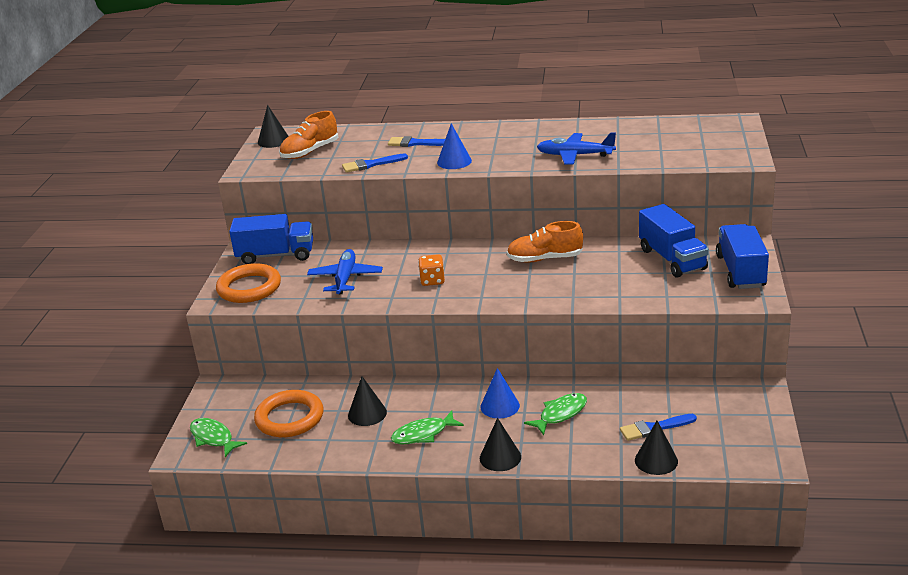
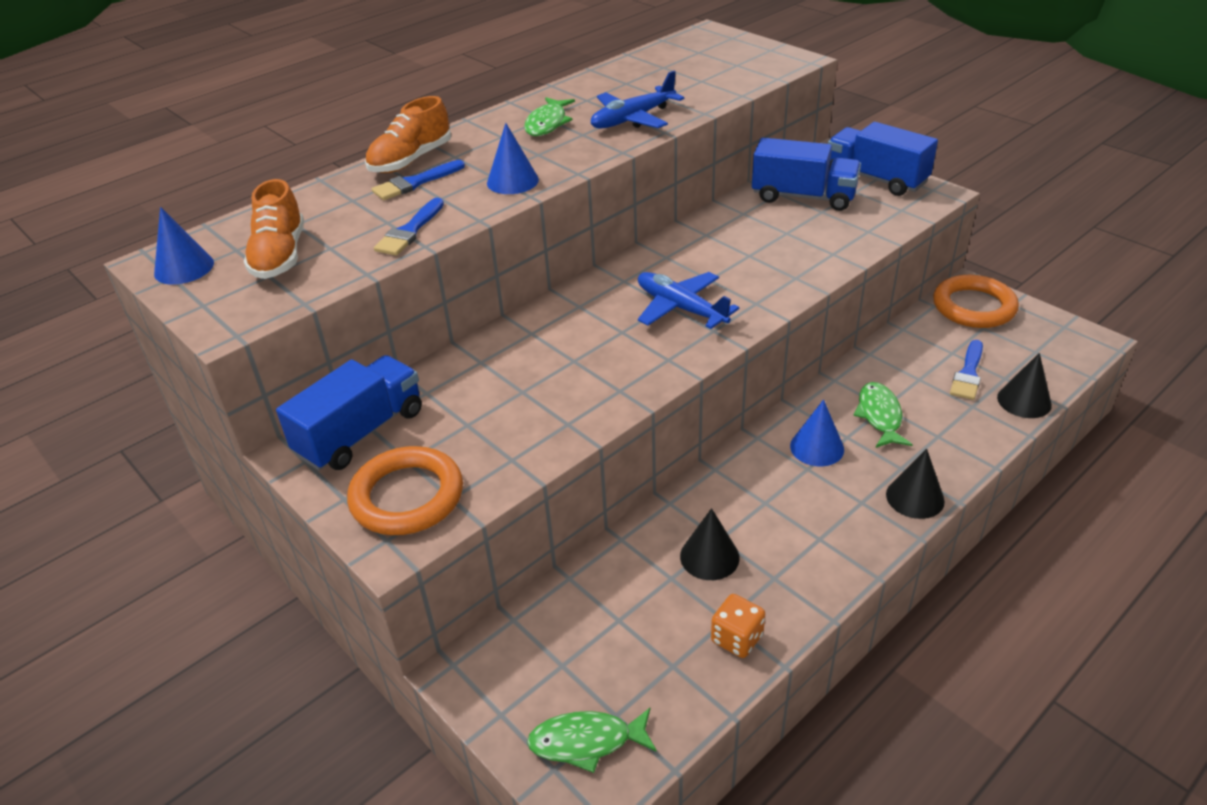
camera: 50 degrees left, 10 degrees up
orange ring [254,390,323,437] -> orange ring moved to [933,275,1019,328]
black cone [258,105,288,148] -> blue cone [154,207,214,285]
blue plane [307,249,383,294] -> blue plane moved to [638,272,739,329]
green fish [391,411,464,444] -> green fish moved to [524,97,575,136]
orange dice [418,254,445,286] -> orange dice moved to [711,594,765,658]
orange shoe [507,221,583,263] -> orange shoe moved to [365,96,451,173]

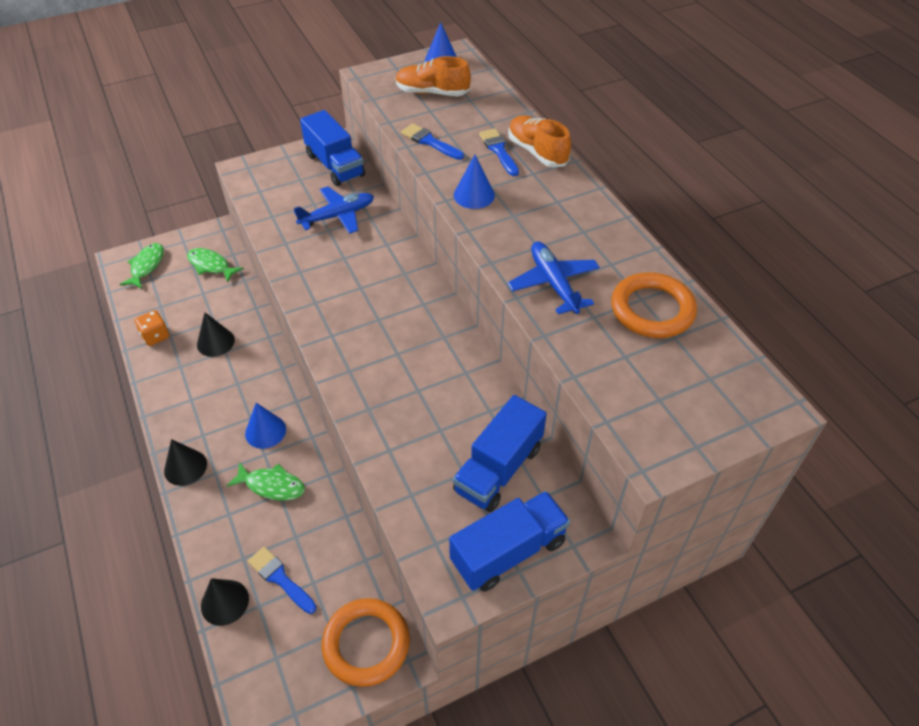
camera: 105 degrees right, 10 degrees up
orange ring [347,446,463,535] -> orange ring moved to [611,272,697,338]
green fish [524,97,575,136] -> green fish moved to [187,248,244,283]
blue plane [638,272,739,329] -> blue plane moved to [294,186,374,234]

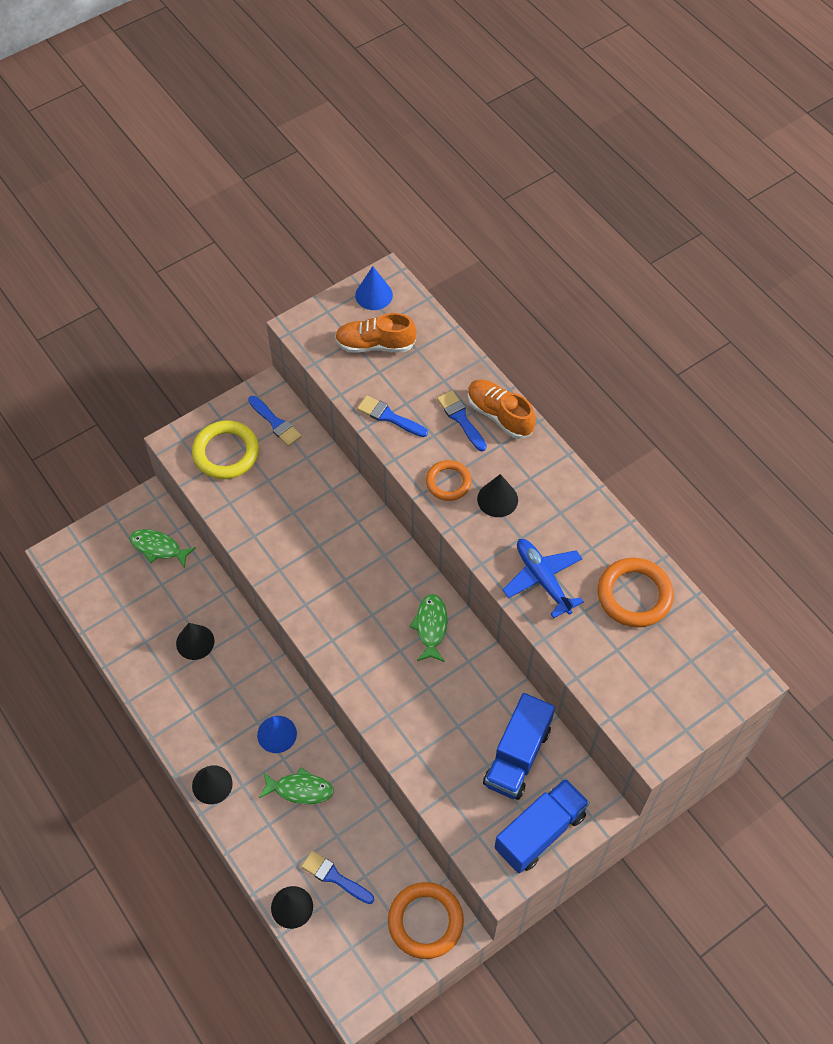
camera: 10 degrees left, 10 degrees up
green fish [119,243,164,289] -> green fish moved to [409,594,448,662]
orange dice [134,310,170,346] -> none
blue plane [294,186,374,234] -> none
blue truck [300,110,365,186] -> blue brush [248,396,302,446]
blue cone [454,155,495,209] -> orange ring [426,460,472,501]
none -> yellow ring [192,420,259,479]
none -> black cone [477,474,518,517]

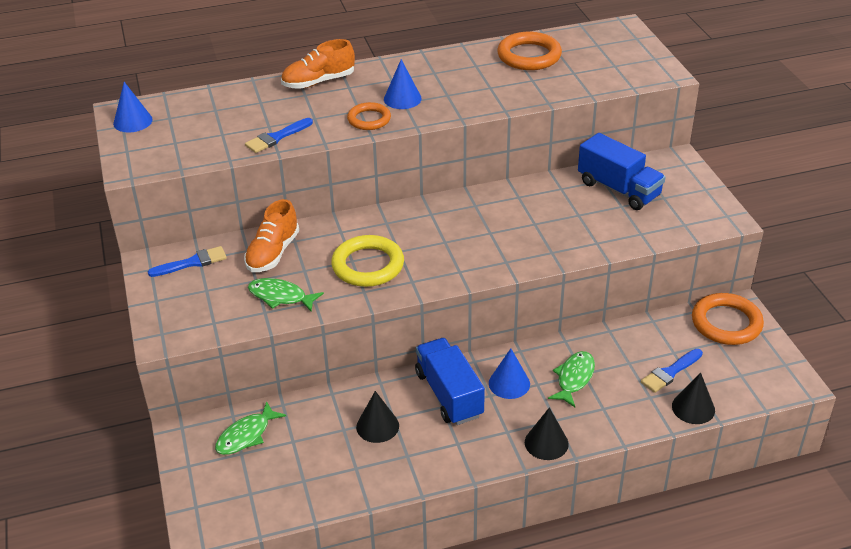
camera: 70 degrees left, 20 degrees down
yellow ring [192,420,259,479] -> yellow ring moved to [331,235,404,287]
orange shoe [335,313,417,353] -> orange shoe moved to [244,199,299,272]
green fish [409,594,448,662] -> green fish moved to [248,278,324,312]
blue brush [437,390,487,451] -> none
black cone [477,474,518,517] -> blue cone [384,59,422,109]
blue truck [495,778,590,873] -> blue truck moved to [415,338,485,425]
blue plane [503,539,584,618] -> none

